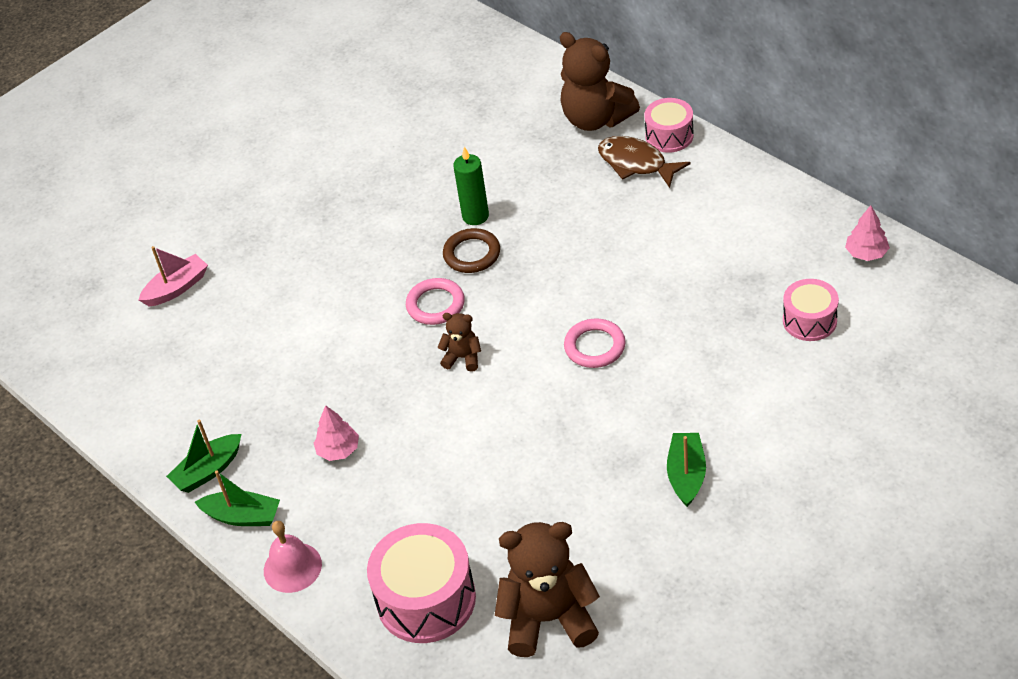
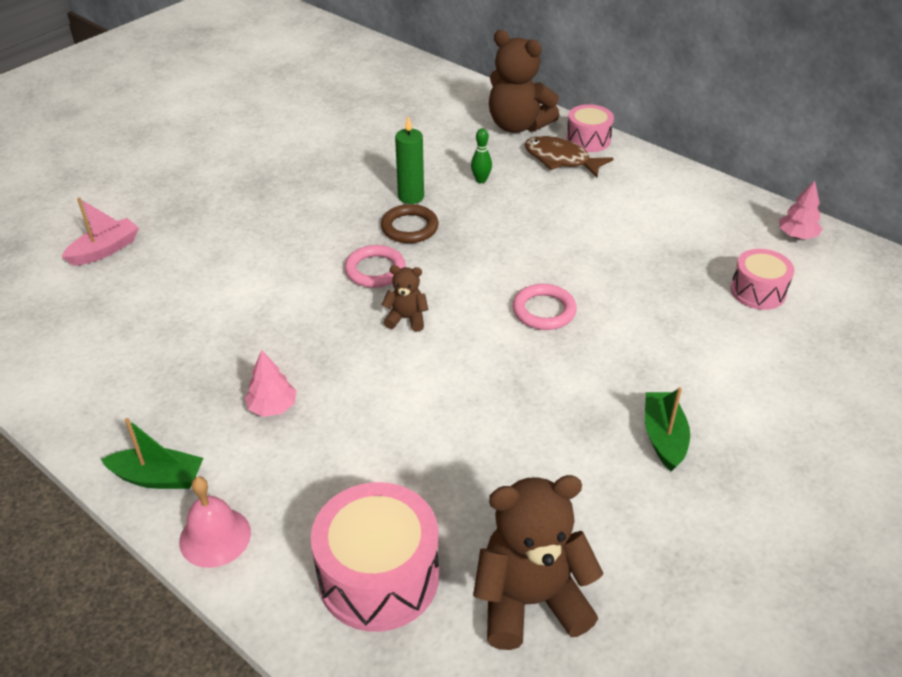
camera: 10 degrees left, 5 degrees down
green boat [166,420,241,493] -> none
none -> green bowling pin [471,128,492,183]

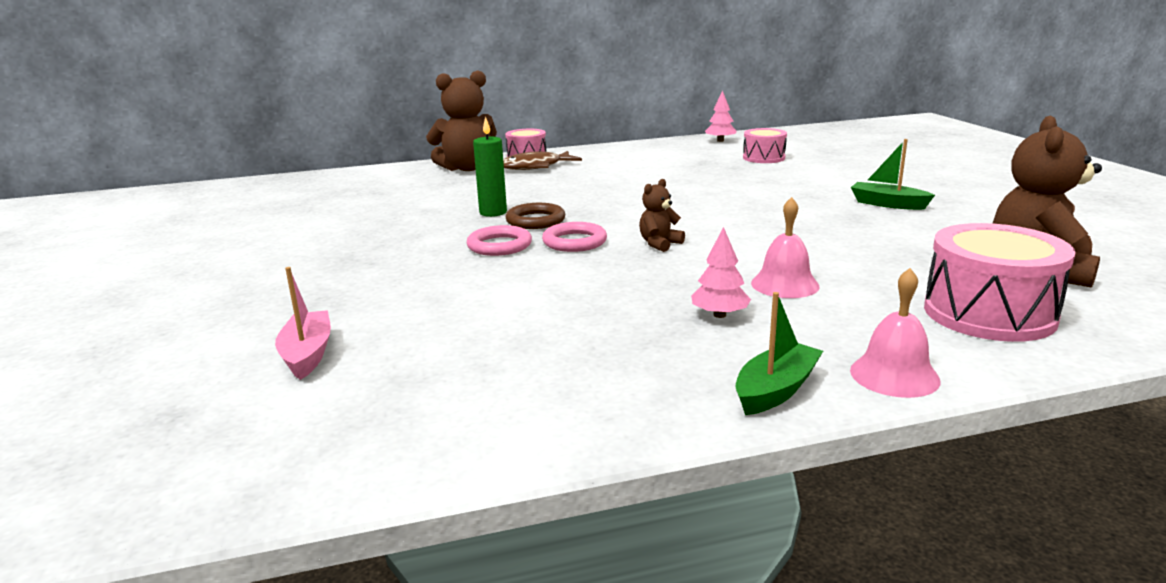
camera: 55 degrees left, 20 degrees down
green bowling pin [471,128,492,183] -> none
pink ring [513,284,577,330] -> pink ring moved to [467,225,532,256]
none -> pink bell [751,197,820,298]

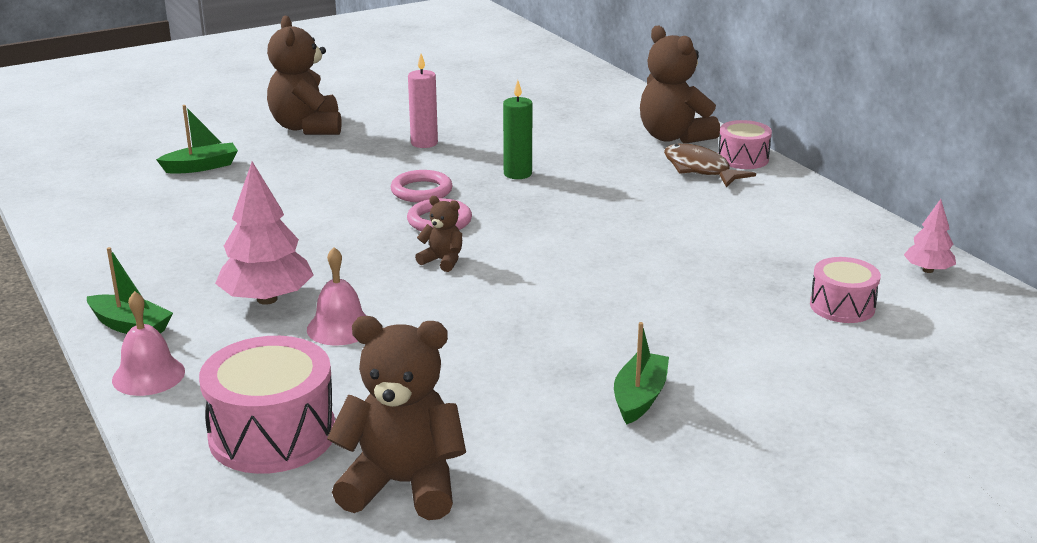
camera: 75 degrees right, 5 degrees up
pink boat [275,267,331,380] -> green boat [156,105,238,174]
brown ring [506,203,566,229] -> none
pink tree [691,227,751,318] -> pink tree [215,161,313,305], size x1.82
none -> brown teddy bear [267,16,341,135]
none -> pink candle [408,54,438,148]

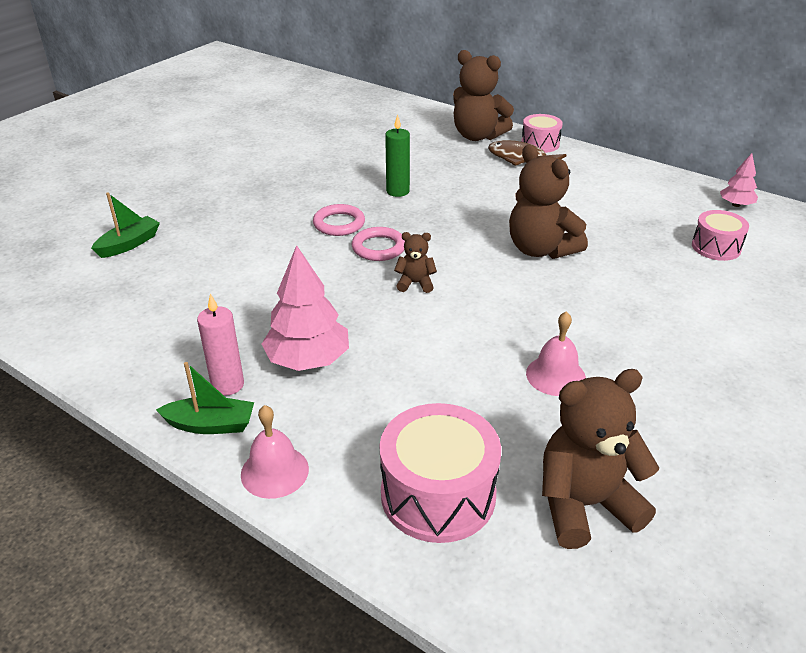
camera: 25 degrees left, 10 degrees up
brown teddy bear [267,16,341,135] -> brown teddy bear moved to [509,145,588,259]
pink bell [307,247,367,346] -> pink bell moved to [526,311,586,396]
pink candle [408,54,438,148] -> pink candle moved to [197,294,244,396]
green boat [614,322,669,424] -> none

